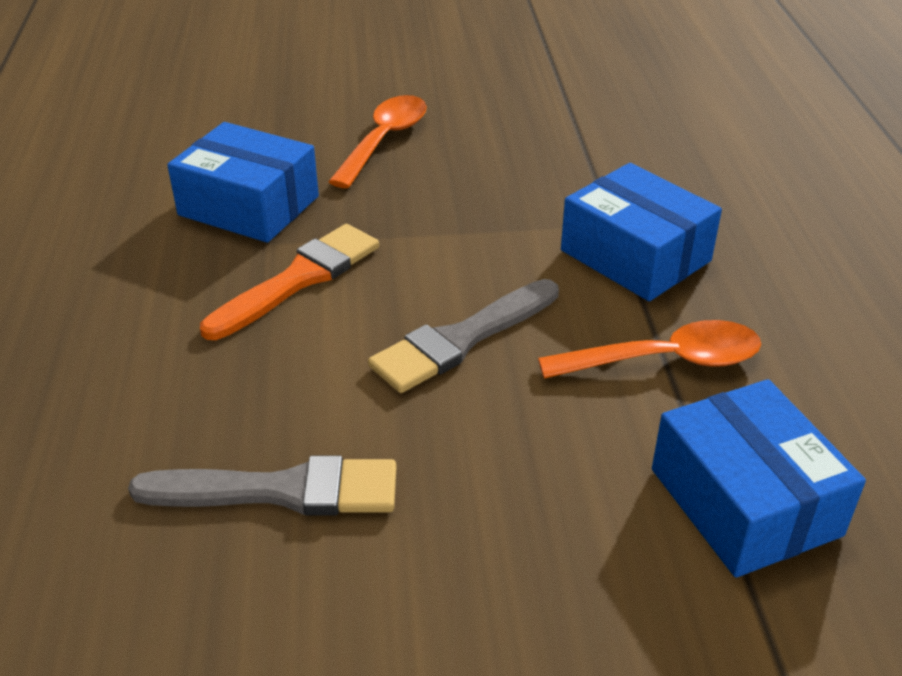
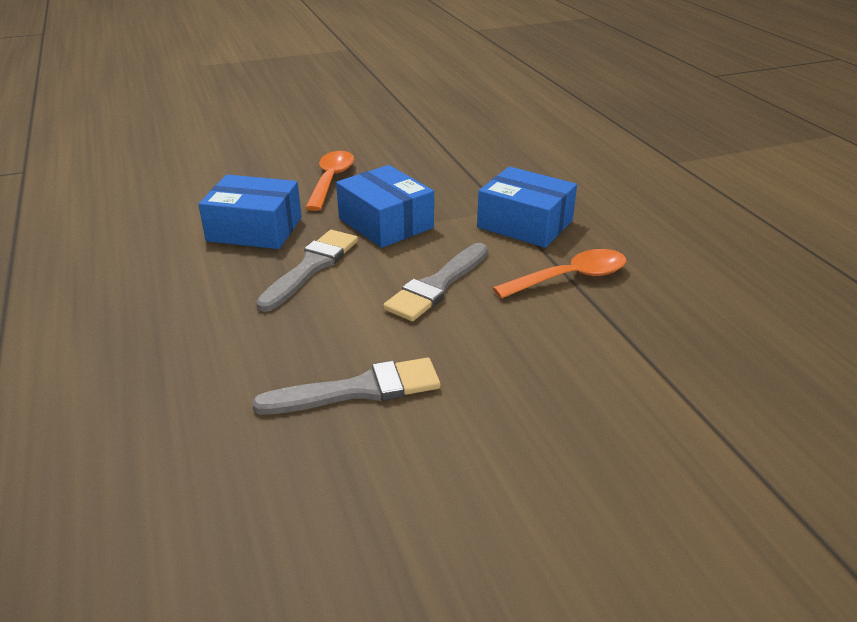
camera: 15 degrees left, 5 degrees down
orange brush [200,224,379,340] -> grey brush [256,230,358,312]
blue box [652,379,866,577] -> blue box moved to [336,165,434,248]

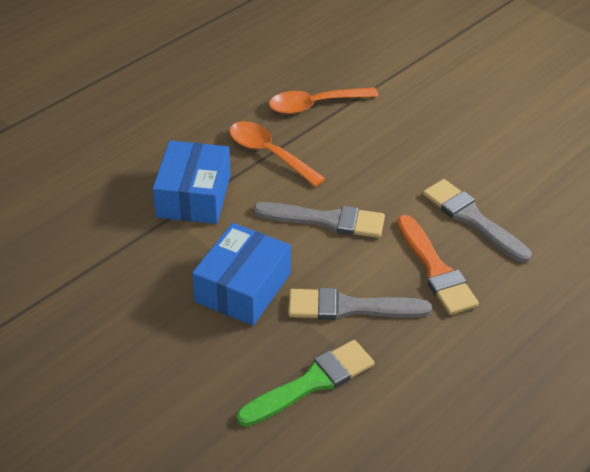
camera: 115 degrees left, 10 degrees up
blue box [198,174,302,249] -> green brush [236,340,374,427]
orange spoon [305,151,354,211] -> orange spoon moved to [269,87,379,114]
none -> orange brush [397,215,479,315]

